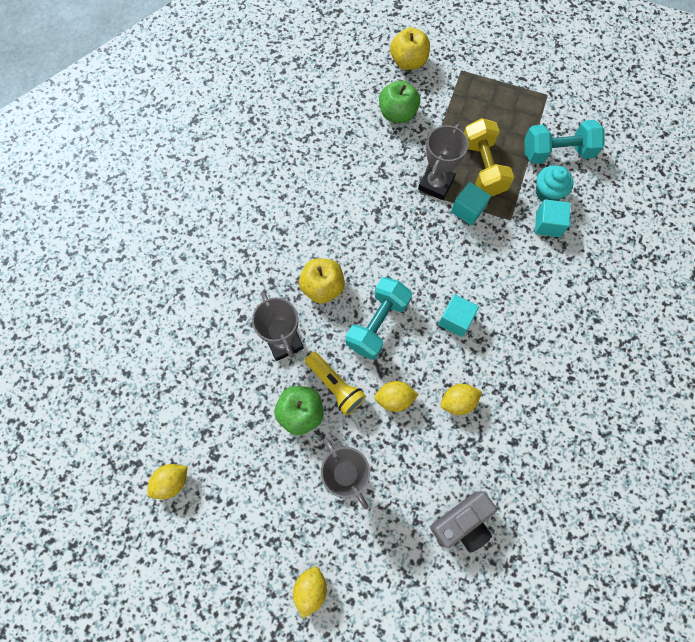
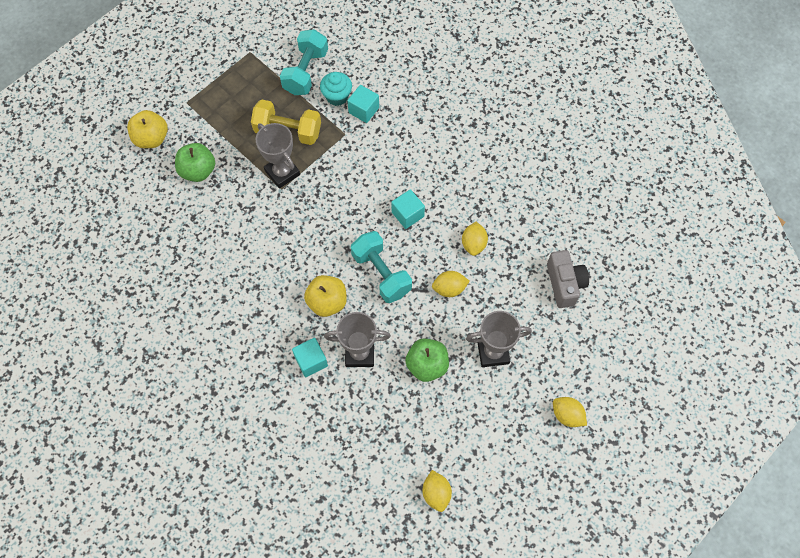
camera: 65 degrees left, 5 degrees down
yellow flashlight [305,352,366,415] -> none
yellow lemon [374,381,419,412] -> yellow lemon turned 60 degrees clockwise [432,271,470,297]
turquoise cube [451,182,491,226] -> turquoise cube moved to [292,338,328,377]

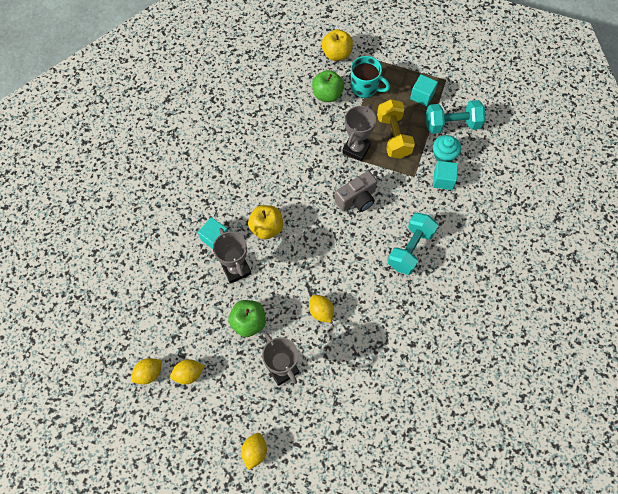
camera: 65 degrees right, 0 degrees up
turquoise dumbbell [351,231,412,303] -> turquoise dumbbell moved to [388,212,438,275]
turquoise cube [391,189,425,229] -> turquoise cube moved to [410,74,438,106]
yellow lemon [462,222,488,256] -> yellow lemon moved to [170,359,204,384]
grey camera [547,250,589,308] -> grey camera moved to [335,171,377,212]
none -> turquoise mug [351,56,390,98]

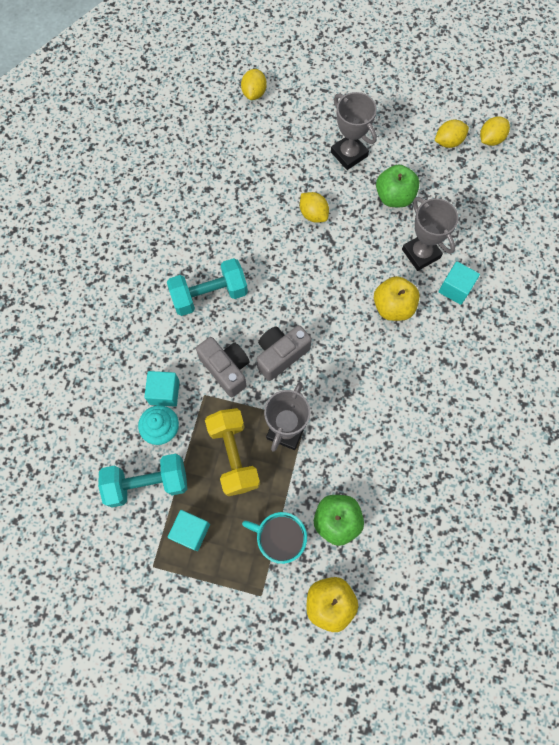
camera: 175 degrees right, 5 degrees up
yellow lemon [241,433,267,470] -> yellow lemon moved to [241,69,267,100]
turquoise dumbbell [388,212,438,275] -> turquoise dumbbell turned 45 degrees clockwise [167,258,248,316]
none -> grey camera [196,337,250,397]

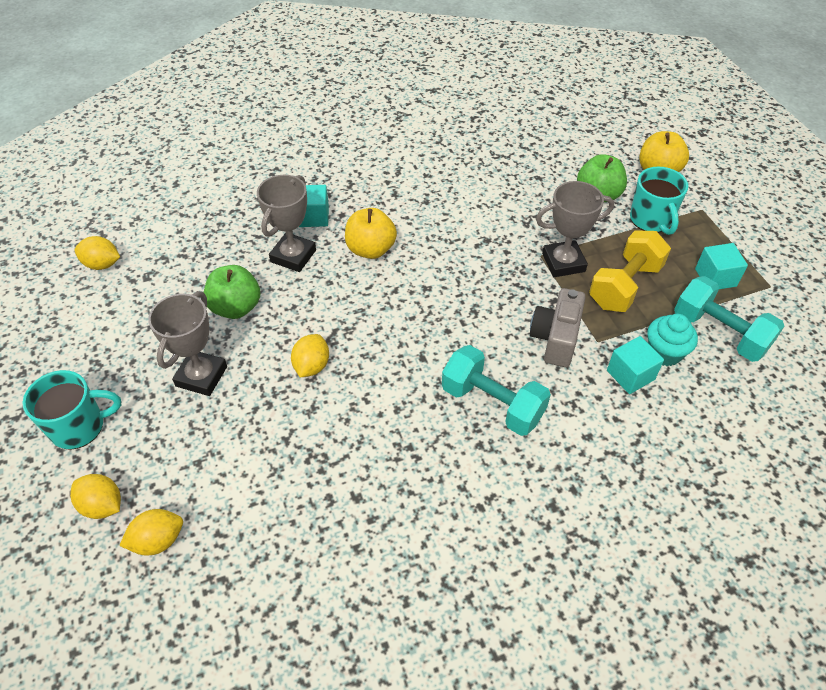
camera: 125 degrees left, 20 degrees down
grey camera [256,325,312,381] -> none
yellow lemon [435,120,469,148] -> yellow lemon moved to [70,474,121,519]
none -> turquoise mug [23,370,121,450]

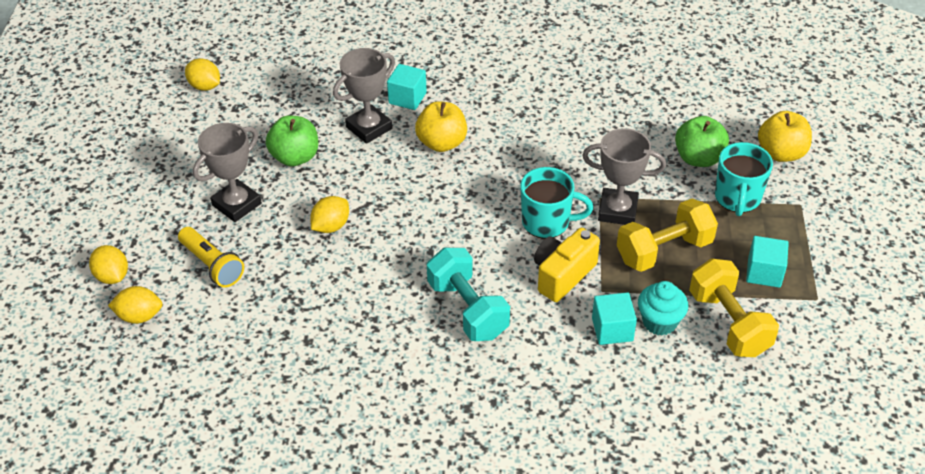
camera: 25 degrees right, 5 degrees down
turquoise mug [23,370,121,450] -> turquoise mug moved to [520,167,593,239]
grey camera [530,288,586,367] -> yellow camera [534,228,600,302]
turquoise dumbbell [674,276,784,362] -> yellow dumbbell [689,258,779,357]
none -> yellow flashlight [178,227,244,288]

